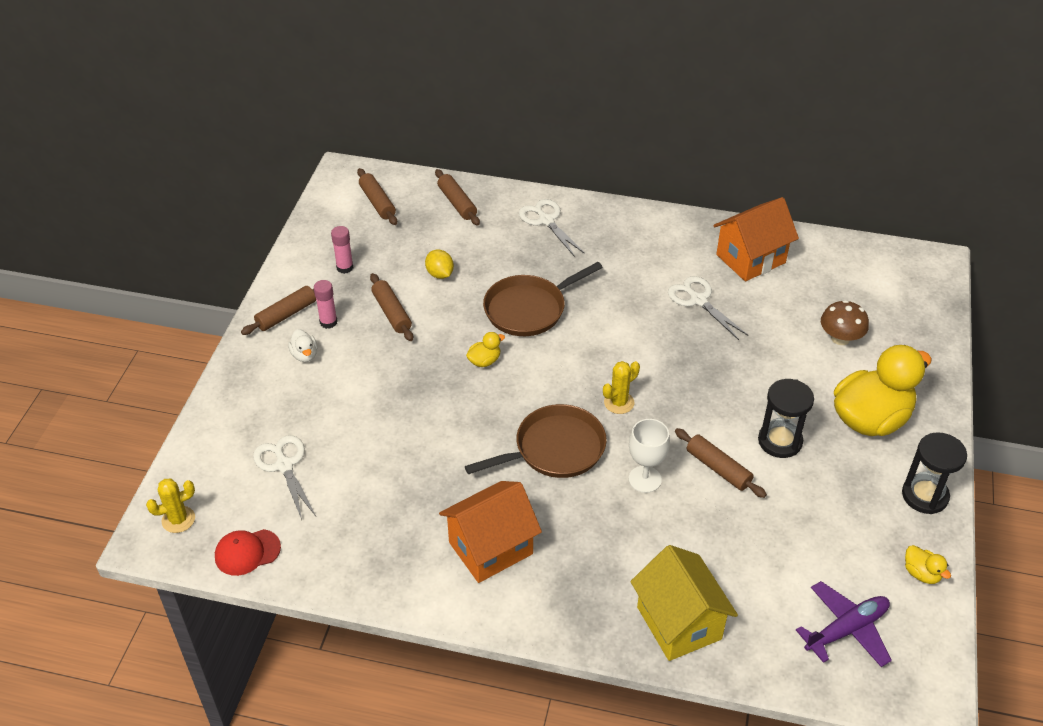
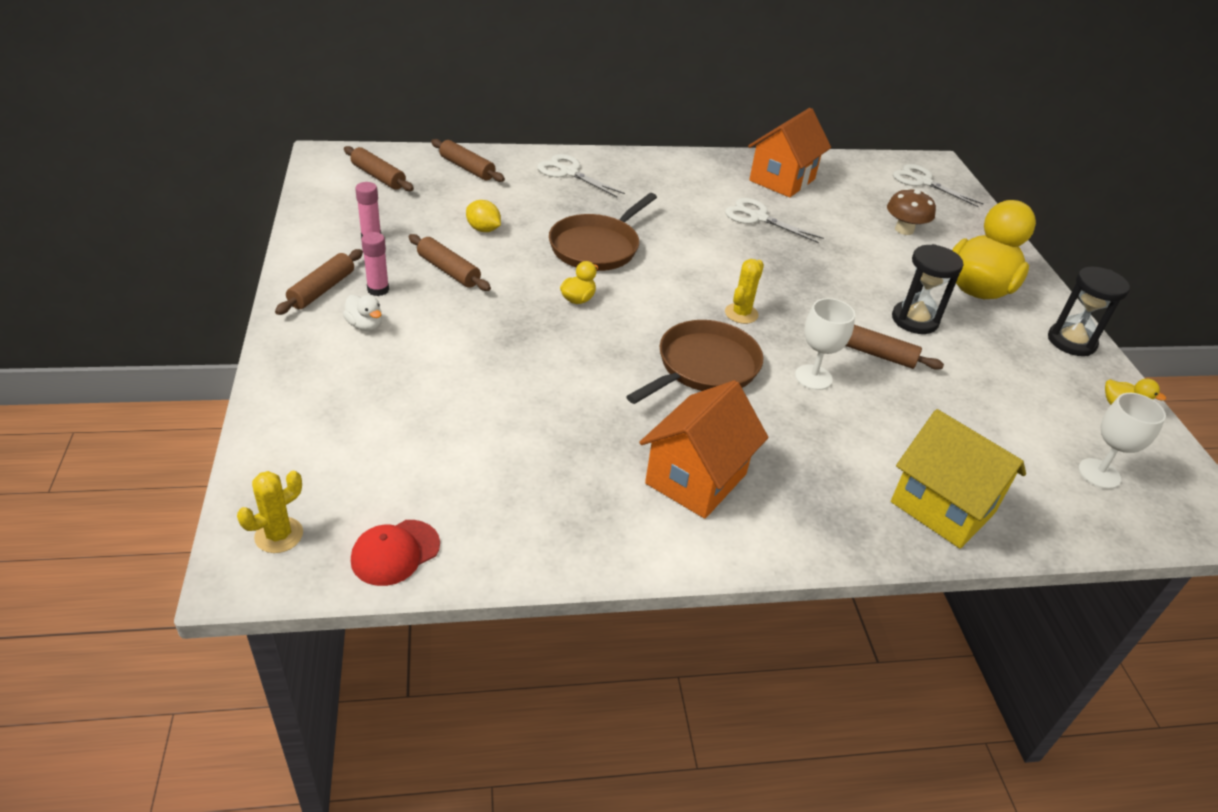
camera: 25 degrees left, 5 degrees down
white scissors [253,435,316,520] -> white scissors moved to [893,164,984,208]
purple plane [796,581,892,667] -> white goblet [1078,393,1166,489]

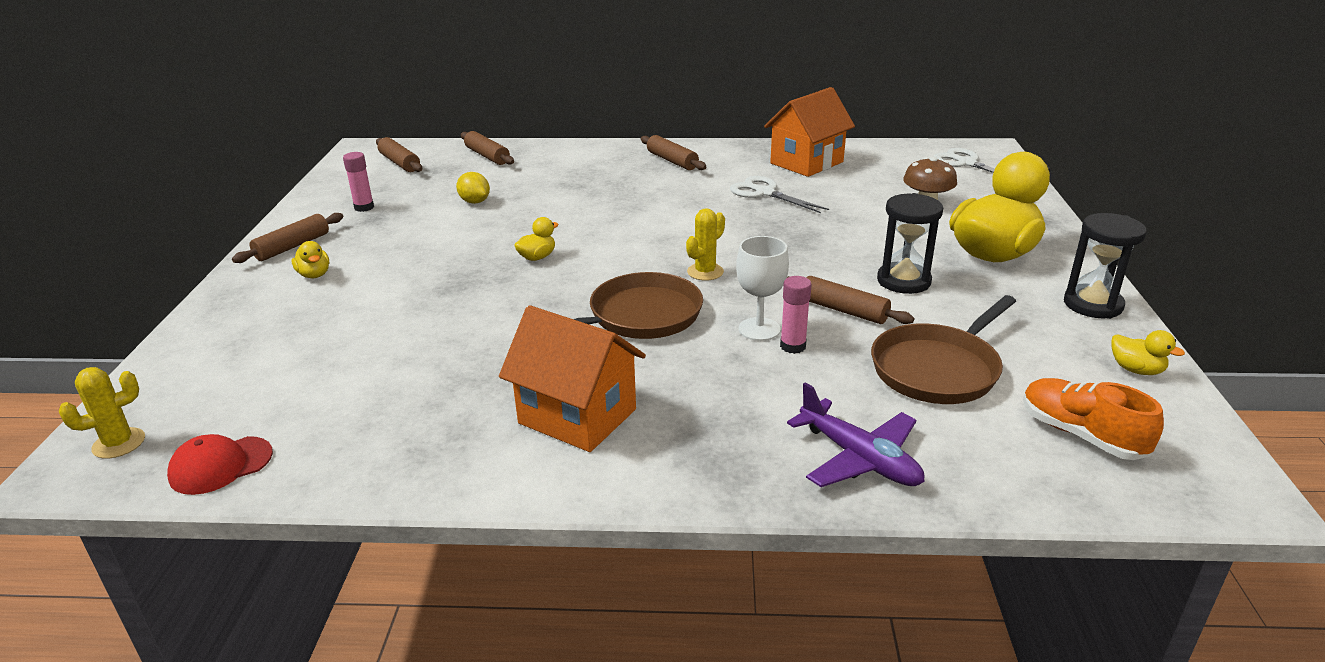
camera: 15 degrees right, 10 degrees down
white duck [343,295,382,331] -> yellow duck [292,241,329,278]
pink glue stick [361,232,389,296] -> pink glue stick moved to [780,276,811,354]
brown rolling pin [409,234,491,291] -> brown rolling pin moved to [641,135,707,170]
white scissors [537,154,625,197] -> none
brown pan [549,193,657,271] -> brown pan moved to [871,295,1016,404]
orange house [639,380,768,519] -> orange house turned 75 degrees clockwise [499,305,646,452]
yellow house [891,409,1026,549] -> purple plane [787,382,924,487]
white goblet [1078,393,1166,489] -> orange shoe [1023,378,1164,460]

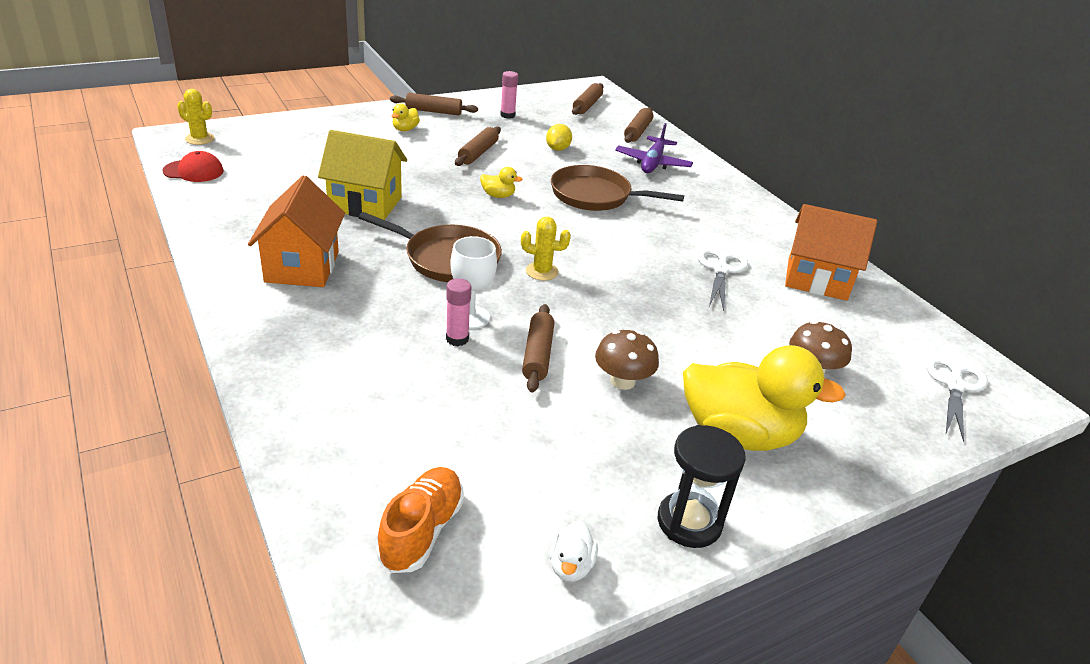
camera: 55 degrees right, 5 degrees up
red cap [167,434,273,495] -> red cap turned 150 degrees clockwise [163,151,224,182]
brown rolling pin [641,135,707,170] -> brown rolling pin moved to [455,126,501,166]
purple plane [787,382,924,487] -> purple plane moved to [615,123,693,173]
brown pan [871,295,1016,404] -> brown pan moved to [551,165,684,211]
black hourglass [877,193,943,294] -> brown mushroom [595,330,659,390]
yellow duck [1111,330,1185,375] -> white duck [549,520,598,582]
none -> yellow house [318,130,407,220]

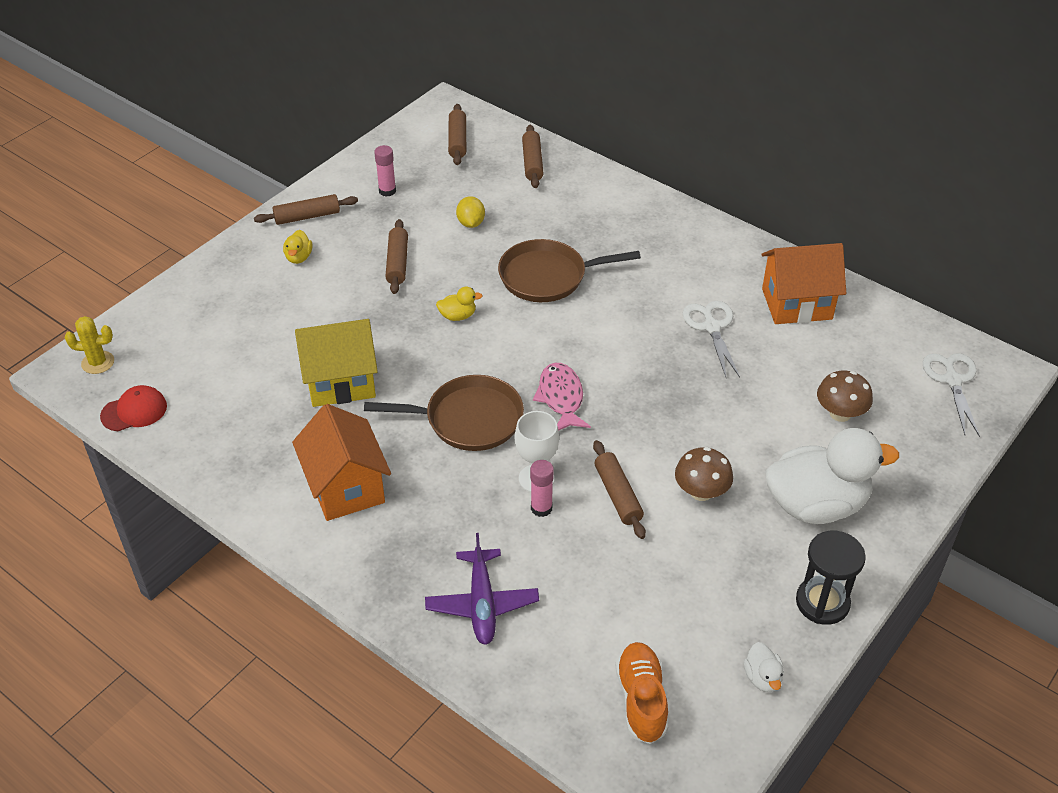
camera: 20 degrees left, 10 degrees up
yellow cactus [521,217,571,281] -> pink fish [533,363,591,431]
purple plane [615,123,693,173] -> purple plane moved to [425,533,539,645]
yellow duck [683,345,846,451] -> white duck [766,428,899,524]

